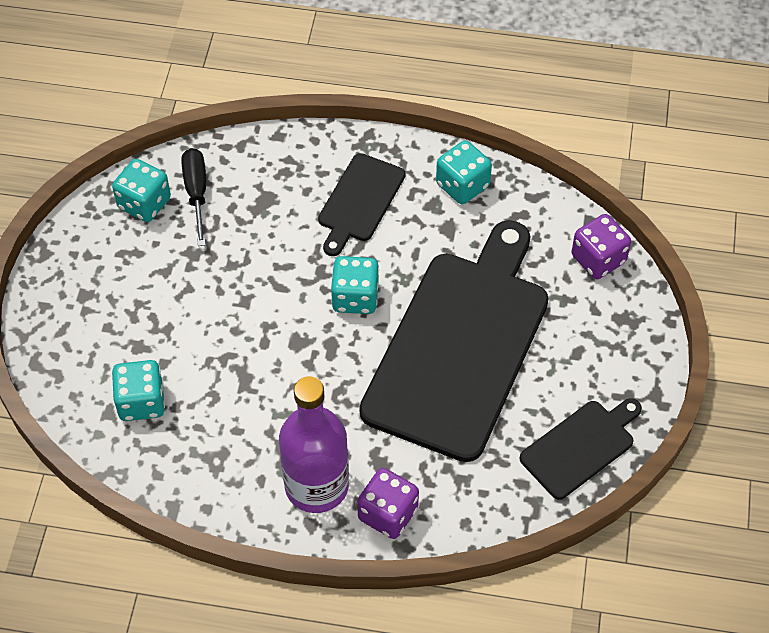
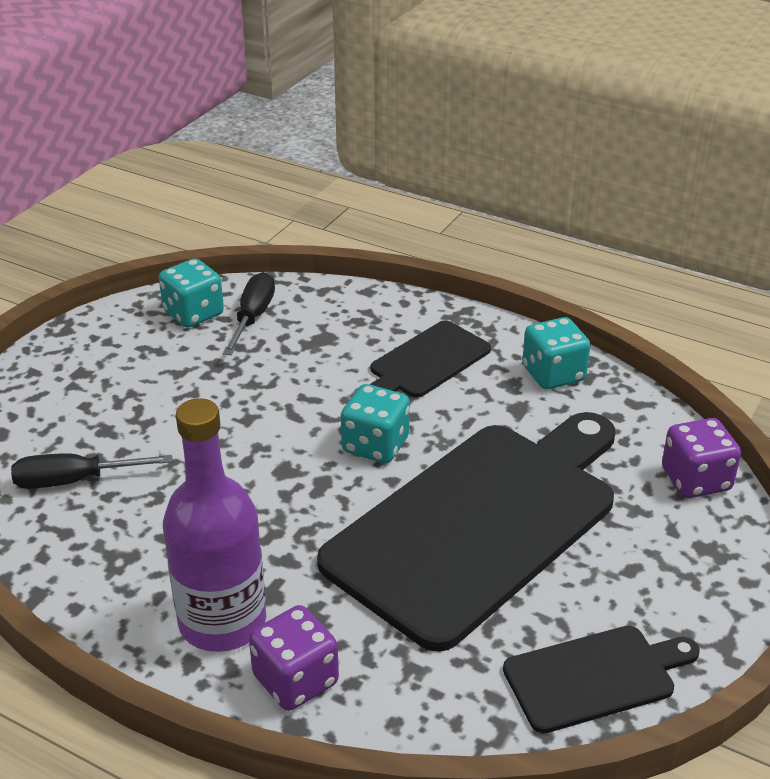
camera: 20 degrees right, 20 degrees down
turquoise dice [112,360,165,421] -> black screwdriver [11,453,172,489]

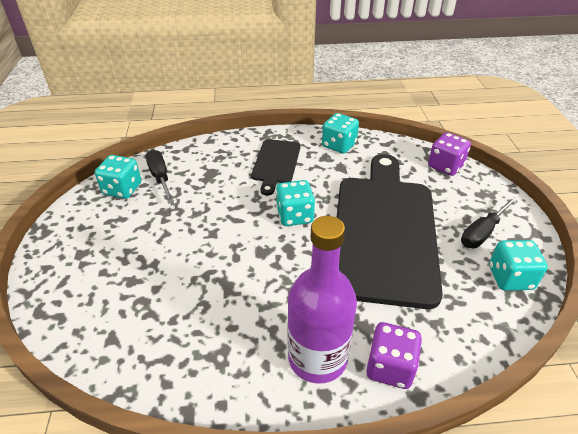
camera: 35 degrees left, 5 degrees up
black screwdriver [11,453,172,489] -> black screwdriver moved to [461,197,518,248]
black cutting board [503,626,700,733] -> turquoise dice [489,240,548,291]

